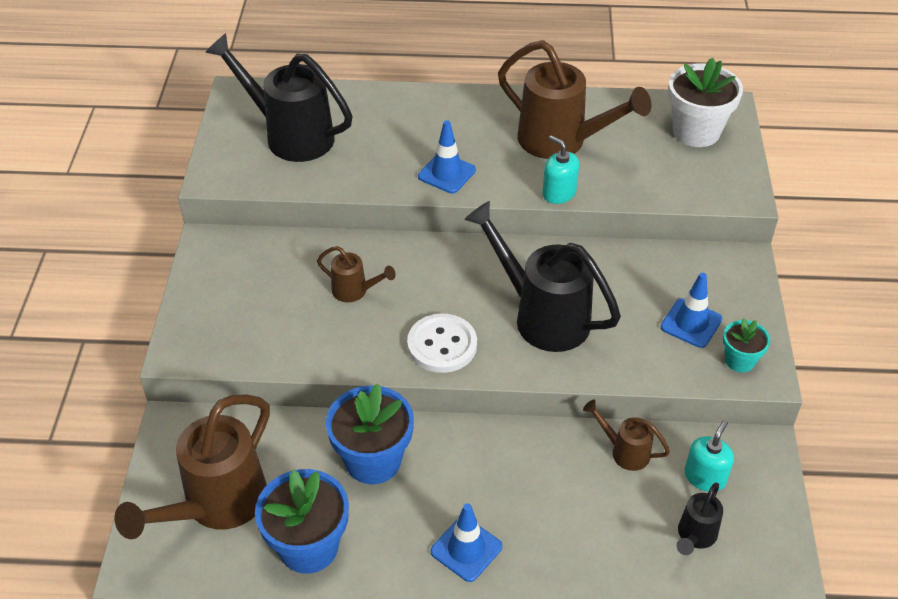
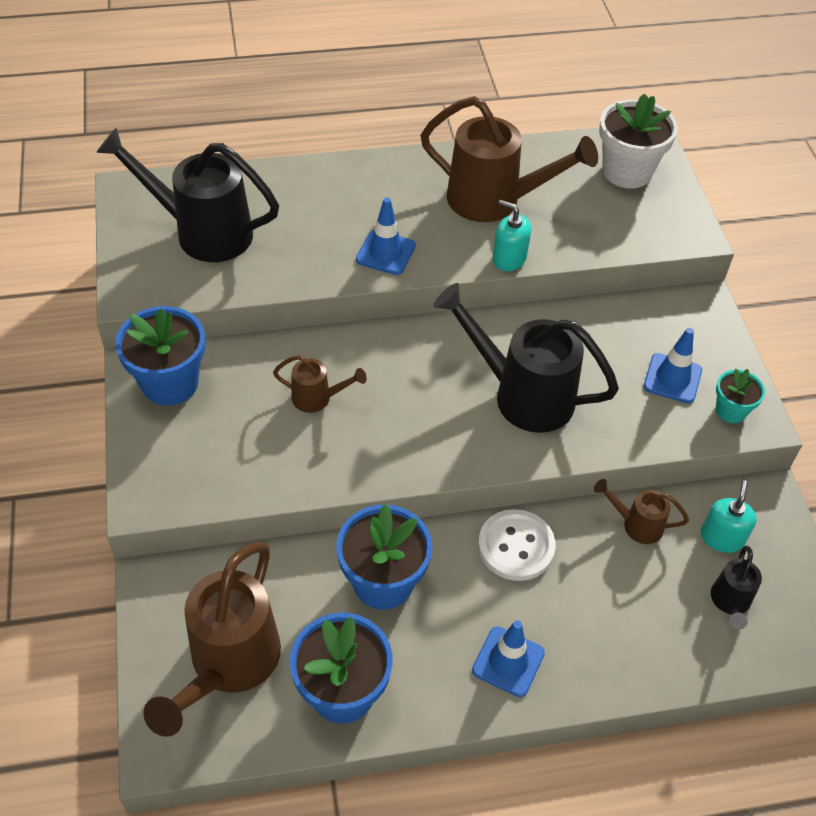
camera: 15 degrees left, 5 degrees up
white button [407,314,477,373] -> white button moved to [478,509,556,581]
none -> blue flower pot [115,306,205,406]

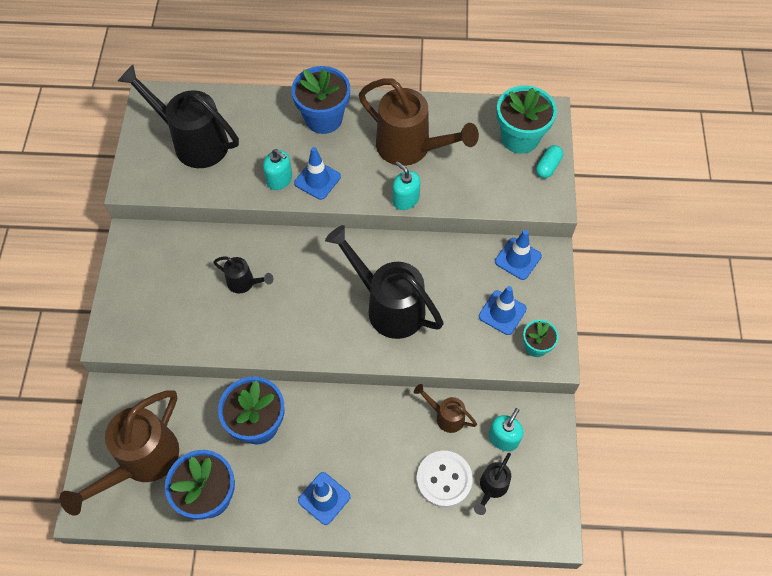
camera: 15 degrees right, 10 degrees up
blue flower pot [115,306,205,406] -> blue flower pot moved to [291,66,350,134]
brown watering can [273,355,367,413] -> black watering can [213,256,273,294]
white button [478,509,556,581] -> white button moved to [417,451,473,508]
white flower pot [599,94,678,189] -> turquoise flower pot [497,85,557,154]
none -> turquoise soap dispenser [263,149,292,190]
none -> blue traffic cone [495,230,542,280]
none -> turquoise capsule [536,145,563,178]

